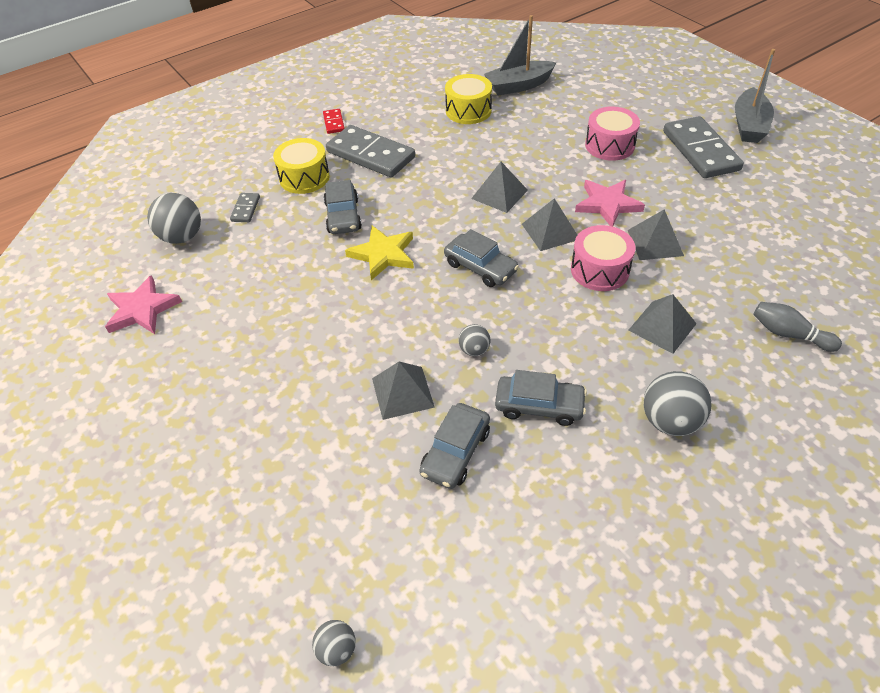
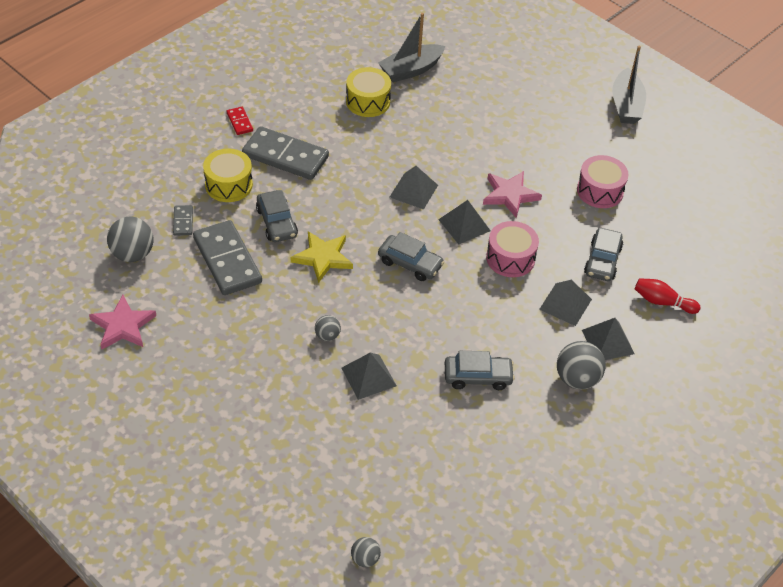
camera: 15 degrees left, 0 degrees up
grey car [419,403,490,489] -> grey car moved to [584,228,623,281]
grey ball [459,324,490,356] -> grey ball moved to [315,315,341,341]
pink drum [585,106,640,161] -> pink drum moved to [577,155,629,208]
grey pyramid [628,209,684,260] -> grey pyramid moved to [582,318,634,360]
grey domino [663,116,744,178] -> grey domino moved to [193,220,262,295]
grey bowling pin [753,302,842,352] -> red bowling pin [635,278,700,314]

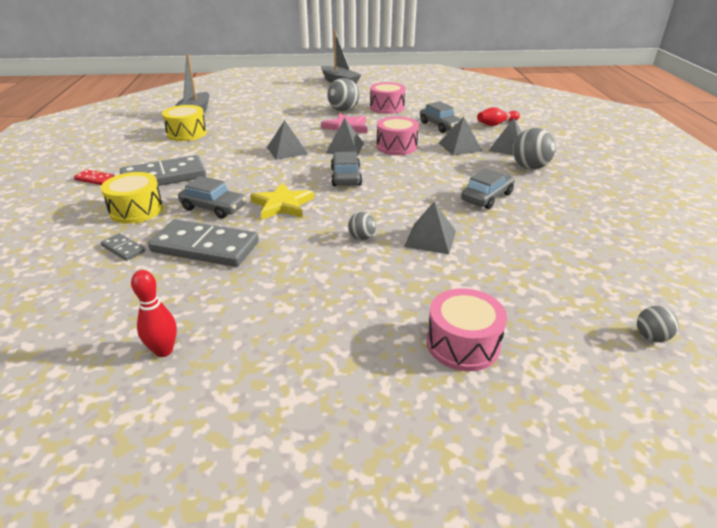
camera: 45 degrees left, 15 degrees down
pink star [89,295,156,350] -> red bowling pin [131,270,177,357]
grey ball [107,217,153,262] -> grey ball moved to [327,78,360,112]
grey car [378,232,444,281] -> grey car turned 75 degrees counterclockwise [331,152,362,186]
none -> pink drum [427,288,507,371]

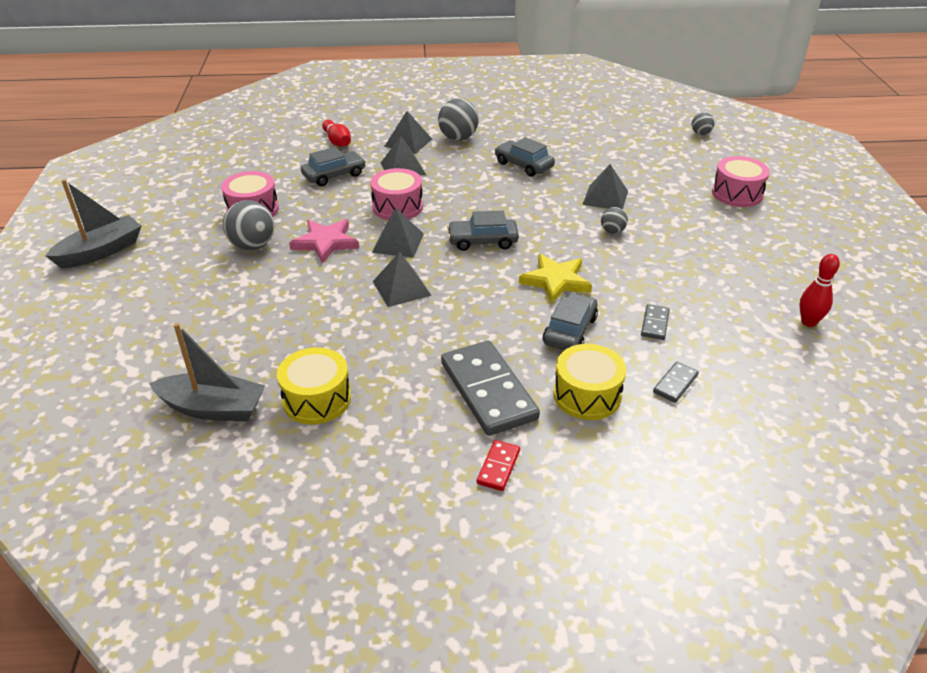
camera: 90 degrees left, 5 degrees up
grey domino [148,219,259,267] -> grey domino [641,304,670,340], size x0.45

